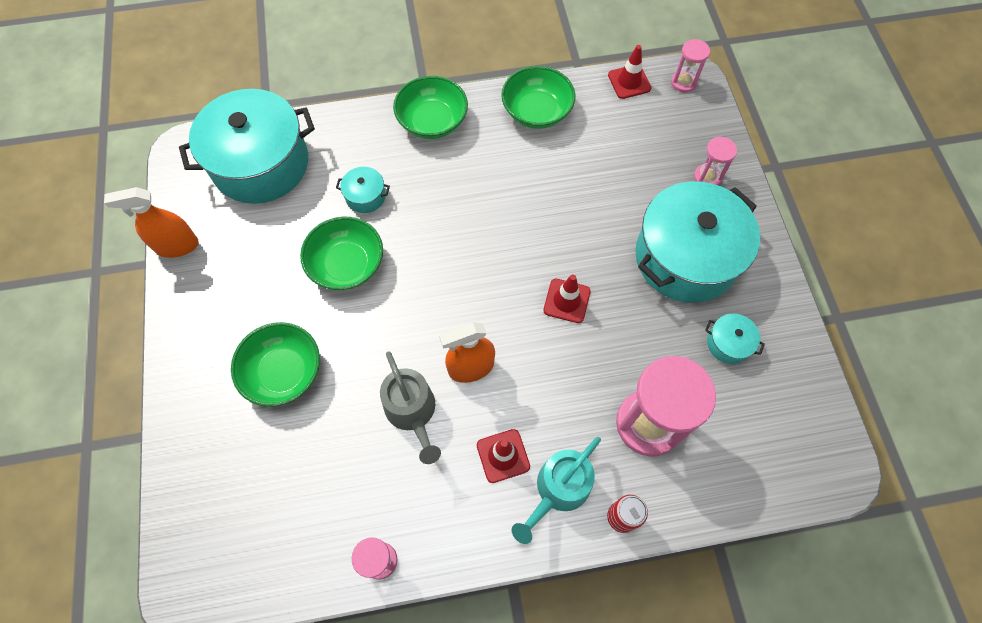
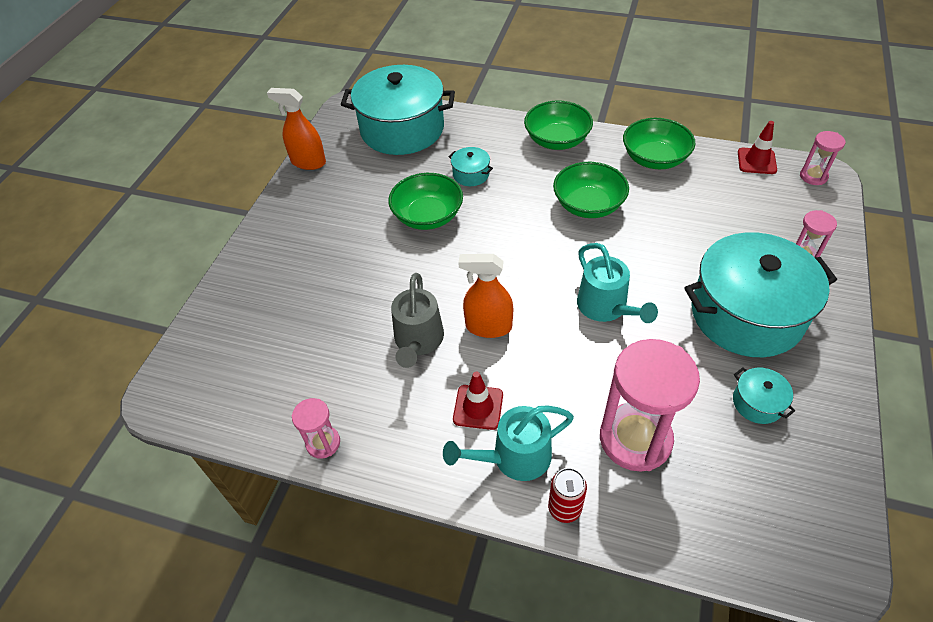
camera: 30 degrees right, 15 degrees down
green bowl [231,322,320,407] -> green bowl moved to [553,162,629,218]
red traffic cone [543,274,591,323] -> turquoise watering can [577,243,658,323]

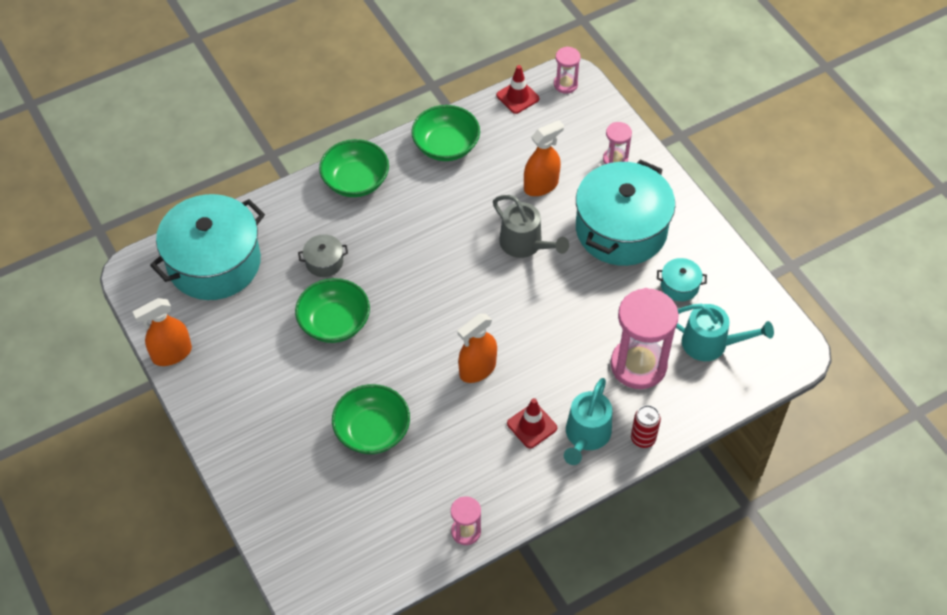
camera: 50 degrees left, 5 degrees up
grey watering can [391,273,444,368] -> grey watering can moved to [493,195,569,258]
turquoise pot [448,147,493,186] -> grey pot [298,234,348,277]
green bowl [553,162,629,218] -> green bowl moved to [332,384,410,454]
turquoise watering can [577,243,658,323] -> turquoise watering can moved to [676,304,774,361]
none -> orange spray bottle [524,120,564,196]

